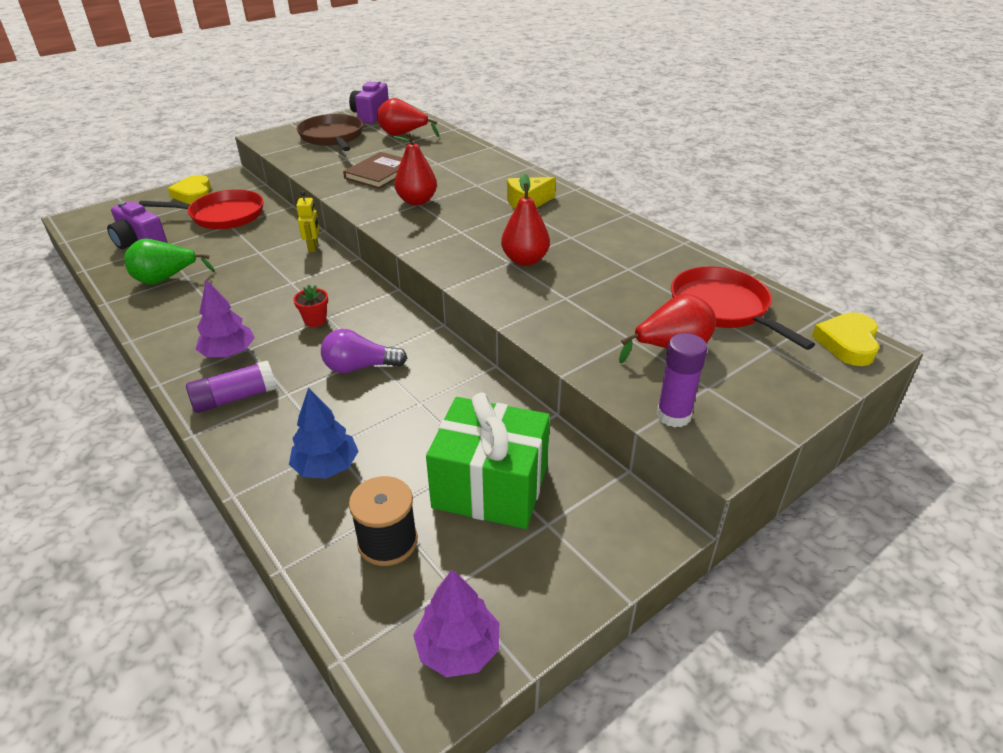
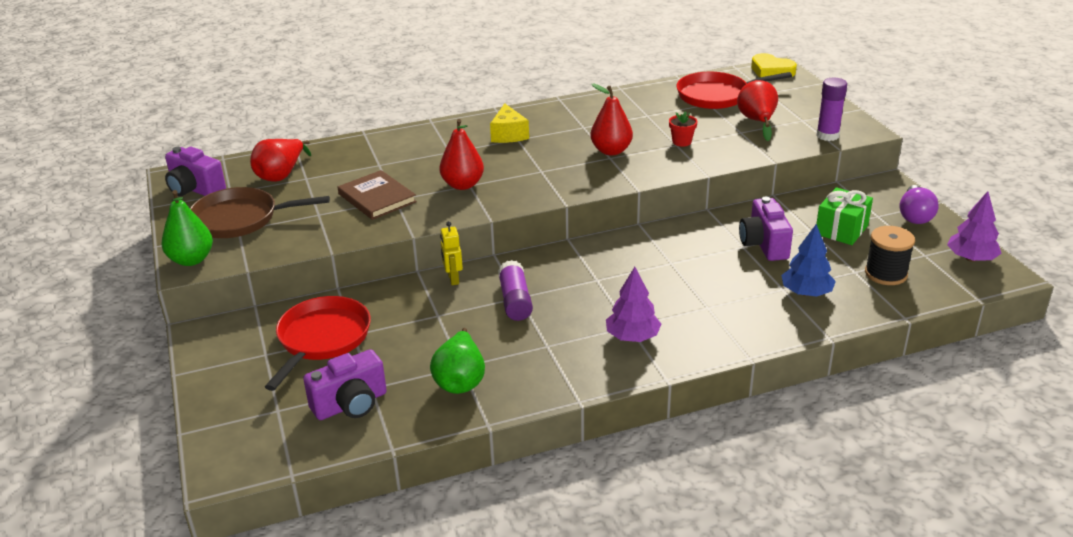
camera: 70 degrees left, 5 degrees down
yellow heart [168,175,211,204] -> none
purple glue stick [186,361,277,413] -> purple glue stick moved to [498,260,533,321]
red flower pot [293,285,328,327] -> red flower pot moved to [669,111,698,147]
yellow robot [296,191,320,252] -> yellow robot turned 120 degrees counterclockwise [440,221,463,285]
purple light bulb [321,329,407,373] -> purple light bulb moved to [899,185,939,224]
green gift [426,392,550,529] -> green gift [817,187,873,245], size x0.64
none -> green pear [162,190,213,266]
none -> purple camera [739,197,793,261]

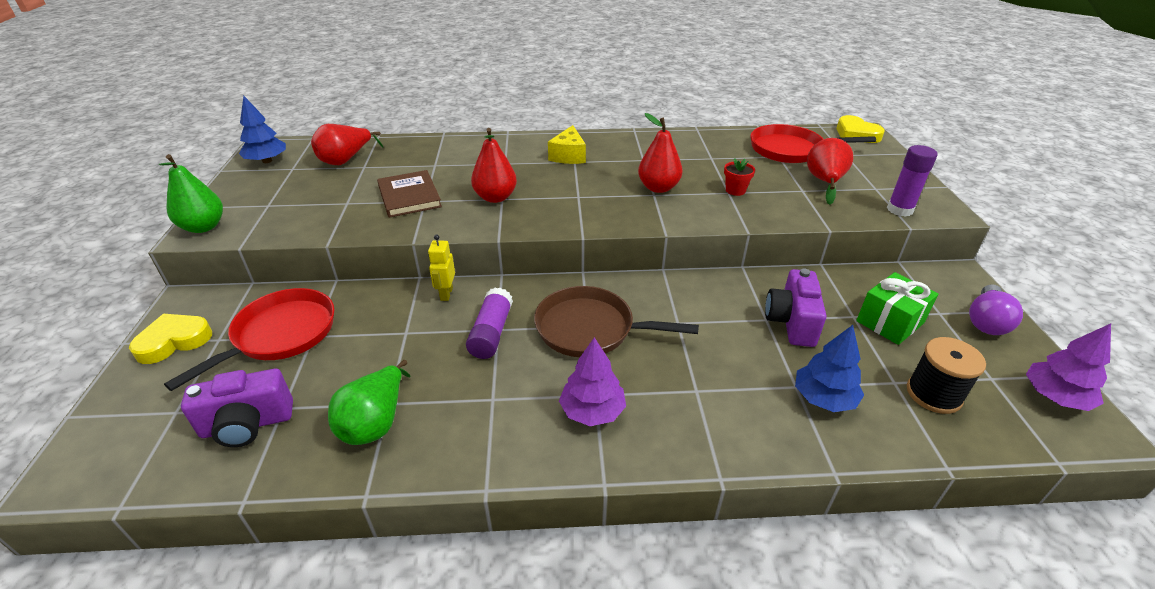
camera: 15 degrees right, 5 degrees up
purple camera [165,147,226,196] -> blue tree [239,96,286,163]
brown pan [190,187,330,238] -> brown pan moved to [534,286,699,357]
none -> yellow heart [129,314,212,364]

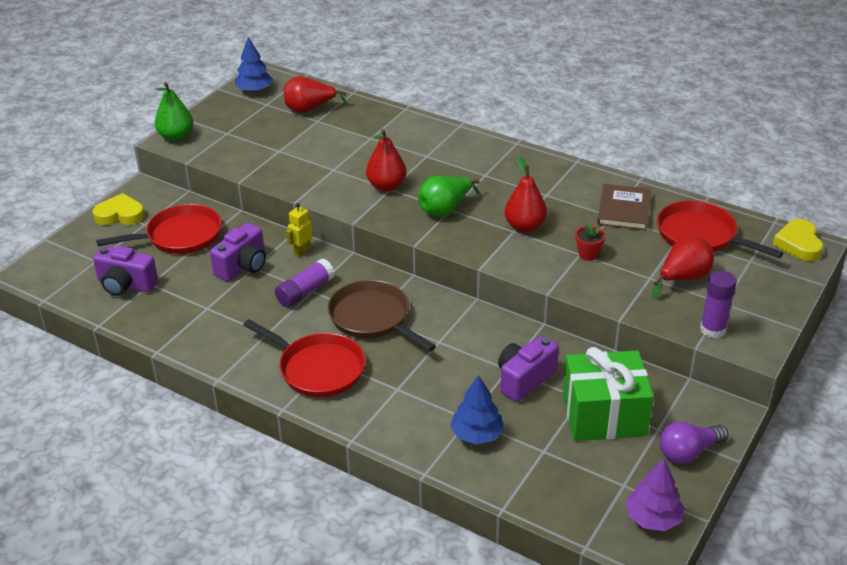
camera: 35 degrees right, 0 degrees up
green pear [328,360,410,445] -> green pear moved to [418,176,480,217]
brown book [377,170,442,218] -> brown book moved to [597,184,651,230]
yellow cheese [548,125,586,164] -> none
purple tree [559,337,626,426] -> red pan [243,319,366,397]
green gift [856,272,938,345] -> green gift [563,347,654,441], size x1.55
black spool [907,337,986,414] -> none
none -> purple camera [210,223,266,281]

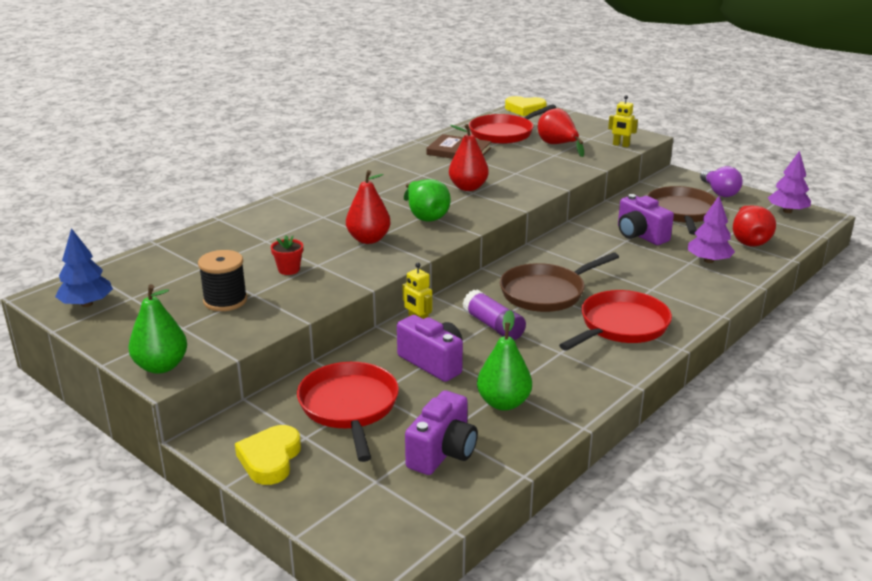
camera: 80 degrees left, 10 degrees down
red pear [284,76,348,113] -> red pear moved to [733,206,776,247]
blue tree [450,375,504,444] -> purple tree [688,196,735,263]
green gift [563,347,654,441] -> brown pan [647,186,717,235]
red flower pot [575,224,605,261] -> red flower pot moved to [271,235,303,275]
purple glue stick [700,271,737,338] -> yellow robot [608,95,638,147]
none -> black spool [198,250,247,311]
none -> green pear [477,310,532,411]

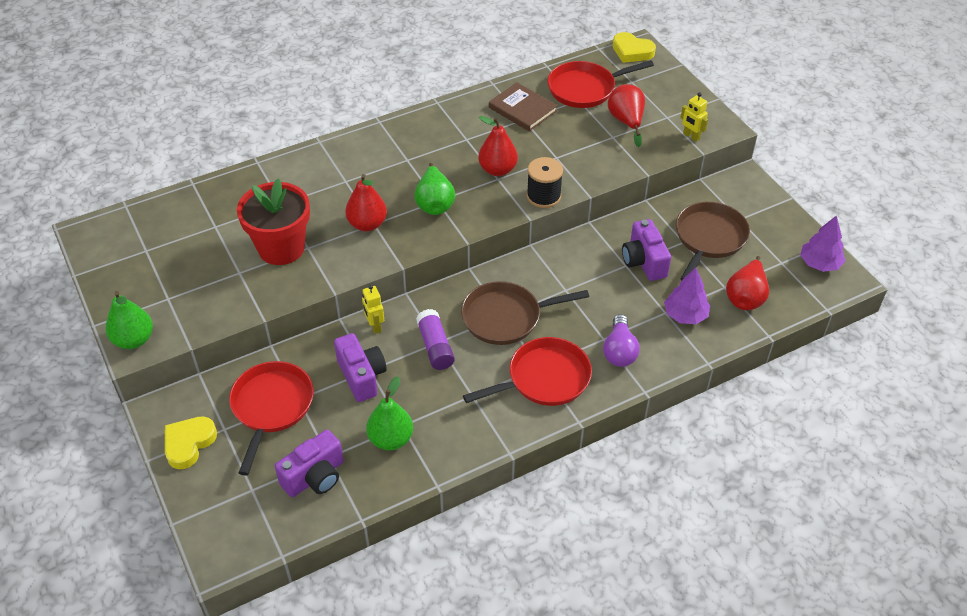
camera: 20 degrees right, 20 degrees up
blue tree [55,228,113,307] -> none
black spool [198,250,247,311] -> black spool moved to [527,157,563,208]
red flower pot [271,235,303,275] -> red flower pot [237,178,310,265], size x2.44
purple light bulb [700,166,743,197] -> purple light bulb moved to [603,314,640,367]

